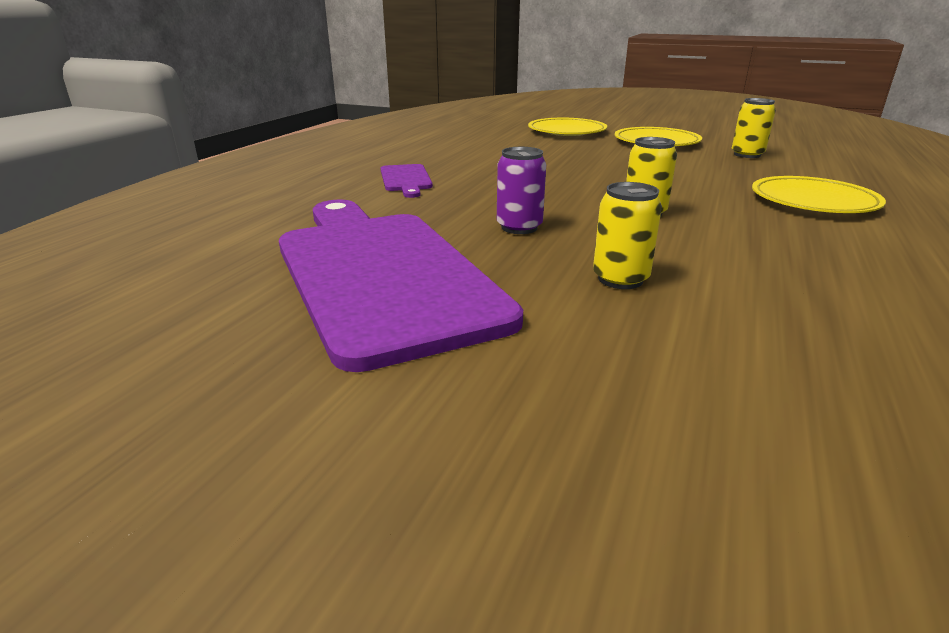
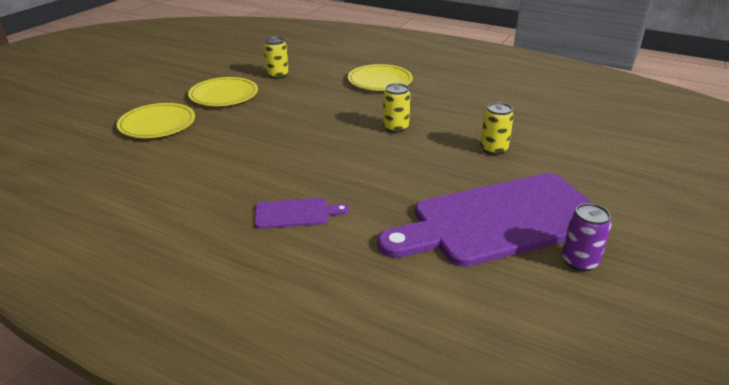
camera: 85 degrees left, 5 degrees up
purple can [497,147,546,234] -> purple can moved to [562,203,611,271]

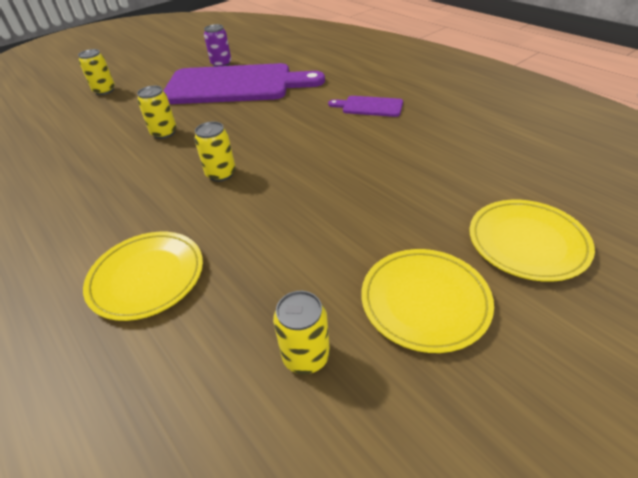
camera: 155 degrees left, 10 degrees up
none -> yellow can [78,49,115,95]

